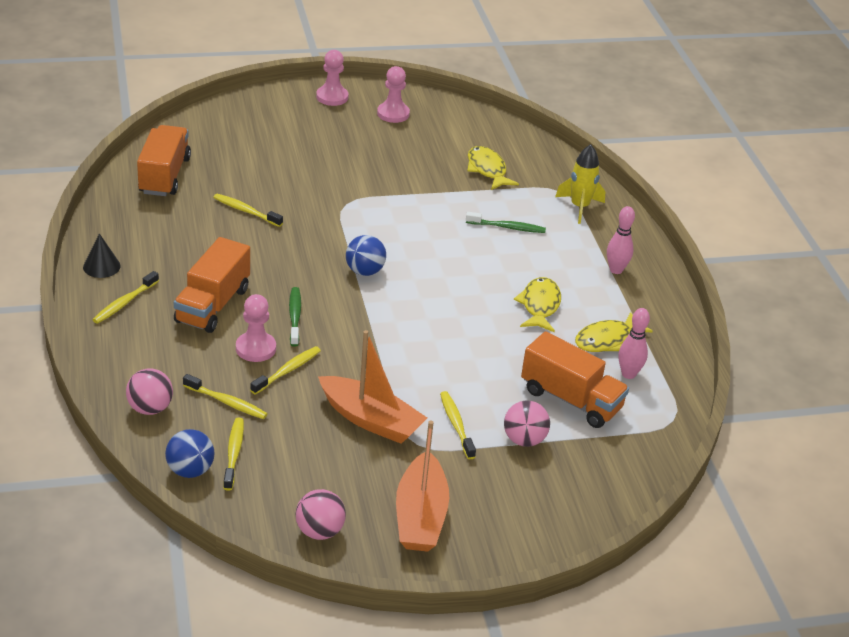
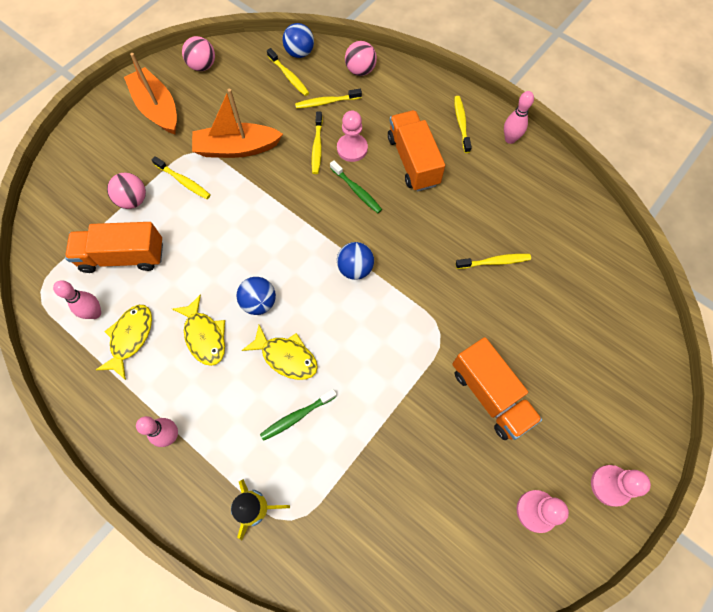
camera: 145 degrees right, 30 degrees up
black cone [83,233,121,278] -> pink bowling pin [504,91,534,144]
orange truck [137,125,191,196] -> orange truck moved to [452,337,542,440]
yellow fish [467,146,519,190] -> yellow fish moved to [242,325,318,380]
none -> blue ball [236,277,276,315]

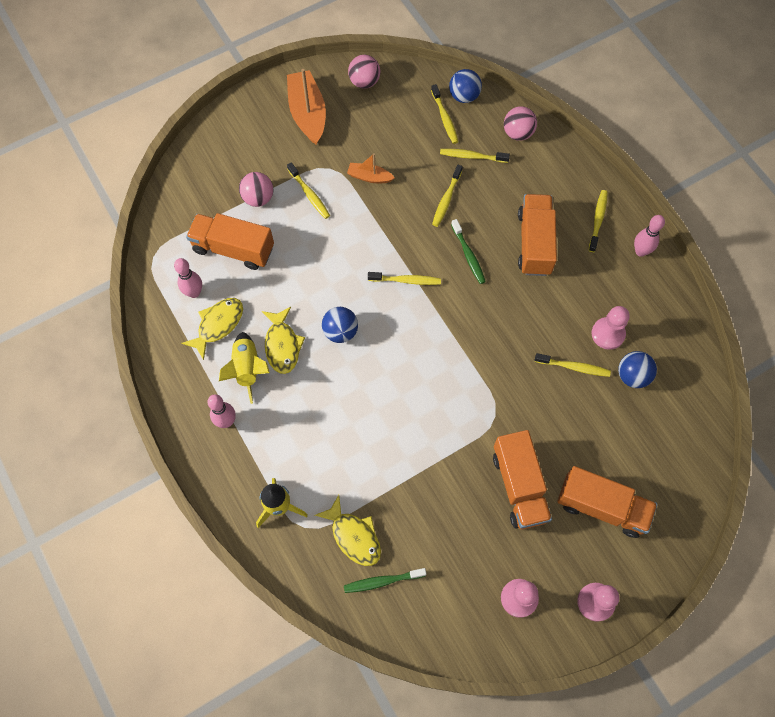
camera: 20 degrees right, 0 degrees up
orange boat [192,89,283,158] -> orange boat [347,153,395,183], size x0.54
yellow fish [242,325,318,380] -> yellow fish moved to [315,495,381,566]
green toothbrush [260,389,337,441] -> green toothbrush moved to [344,568,427,593]
pink pawn [337,110,368,162] -> pink pawn moved to [591,306,630,350]
blue ball [337,242,374,280] -> blue ball moved to [618,351,657,388]
none -> yellow rocket [219,332,270,404]
none -> yellow toothbrush [368,272,441,285]
none -> orange truck [558,466,658,538]

